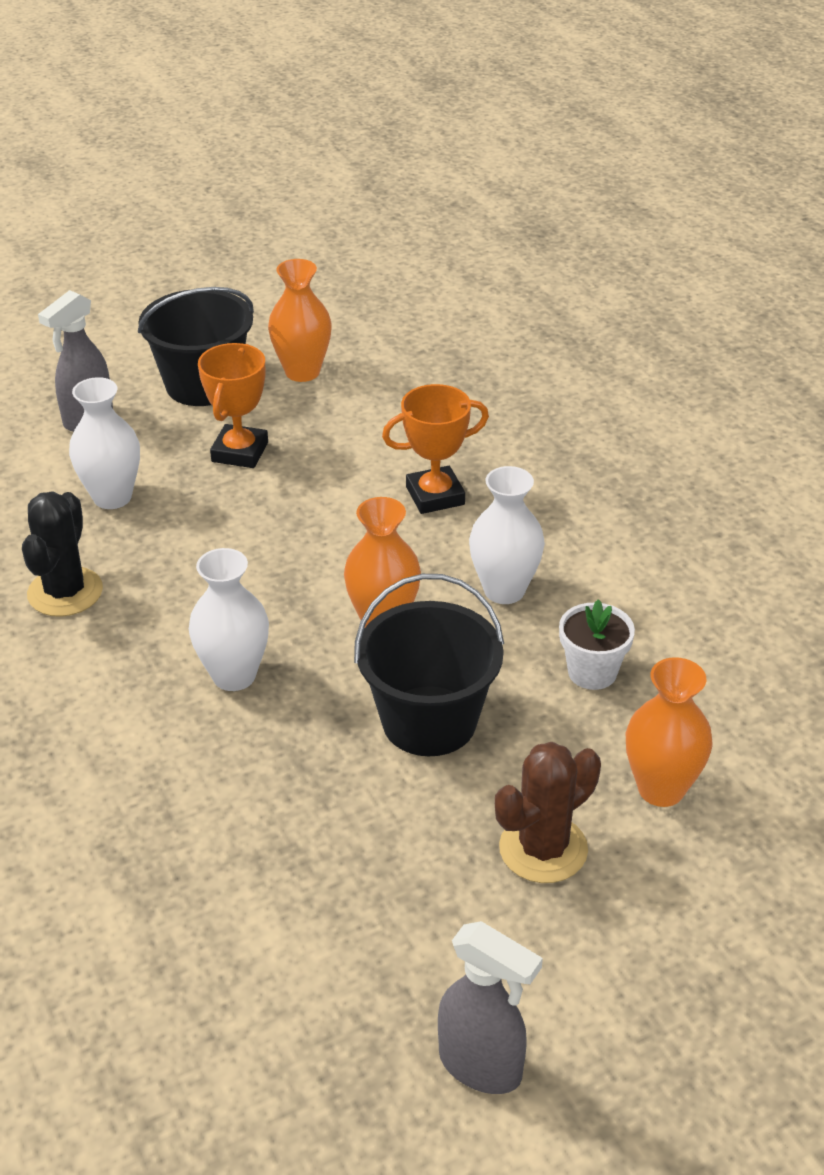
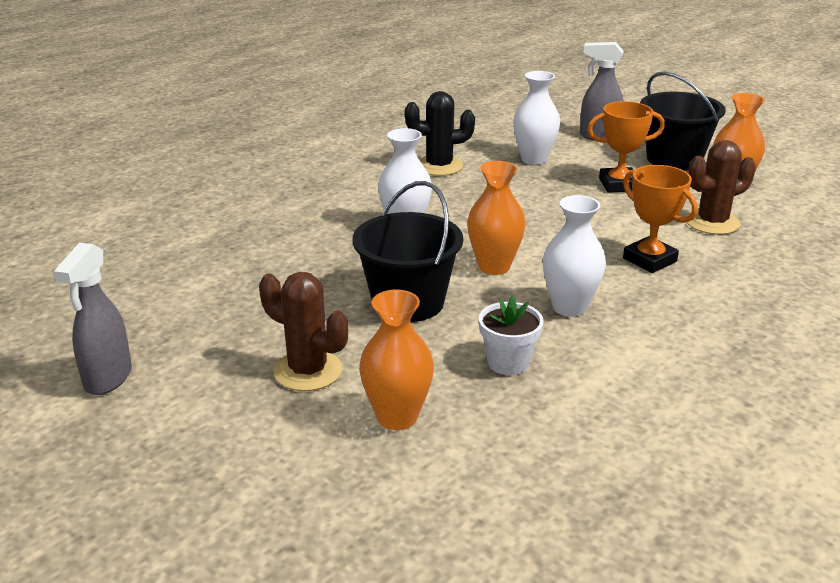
camera: 70 degrees right, 10 degrees down
none -> brown cactus [686,140,756,235]

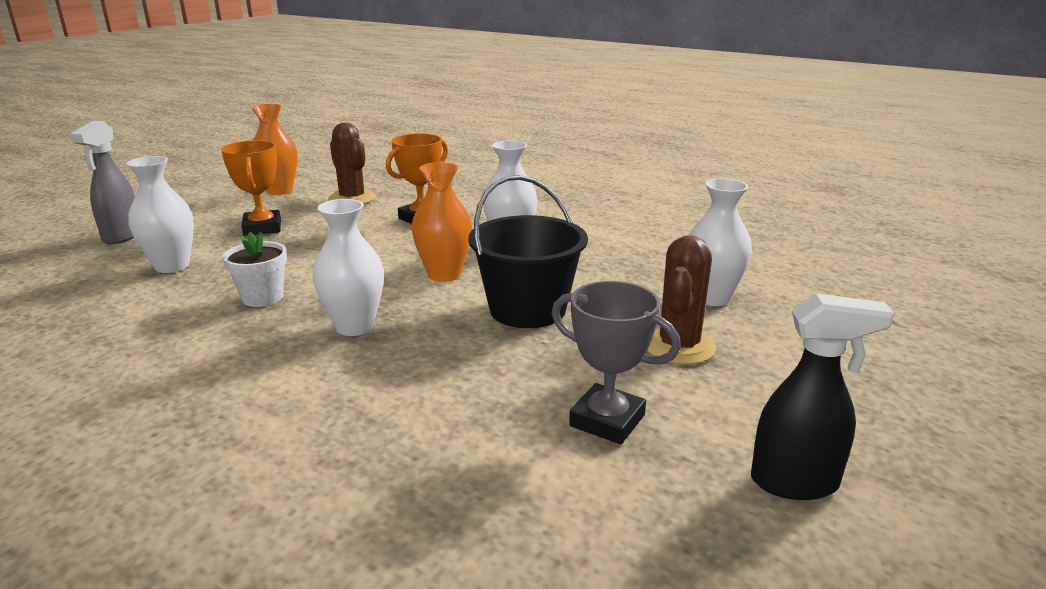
camera: 100 degrees left, 5 degrees down
grey spray bottle [53,243,132,395] -> black spray bottle [751,293,894,500]
orange vase [359,290,434,430] -> white vase [689,178,752,306]
black cactus [405,91,475,176] -> none
white flower pot [479,296,544,375] -> white flower pot moved to [222,232,287,307]
black bucket [640,72,726,171] -> none
none -> grey trophy [551,281,681,444]

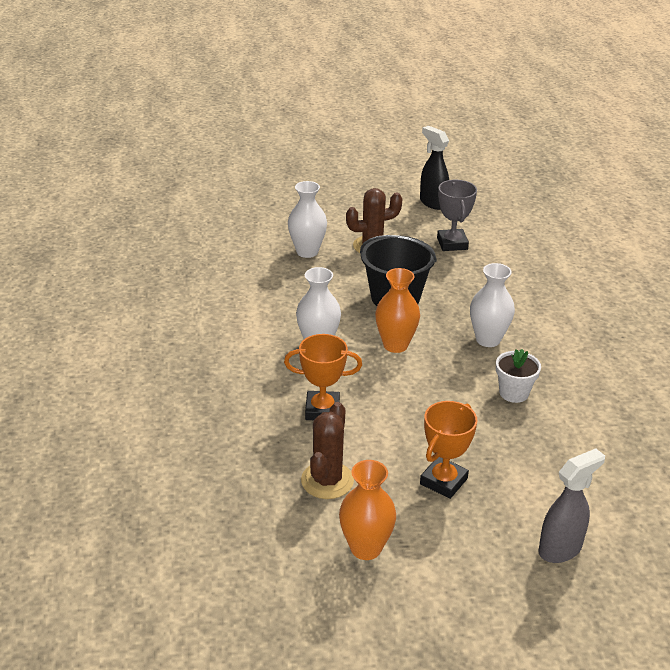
camera: 130 degrees left, 10 degrees up
white vase [126,156,194,273] -> none

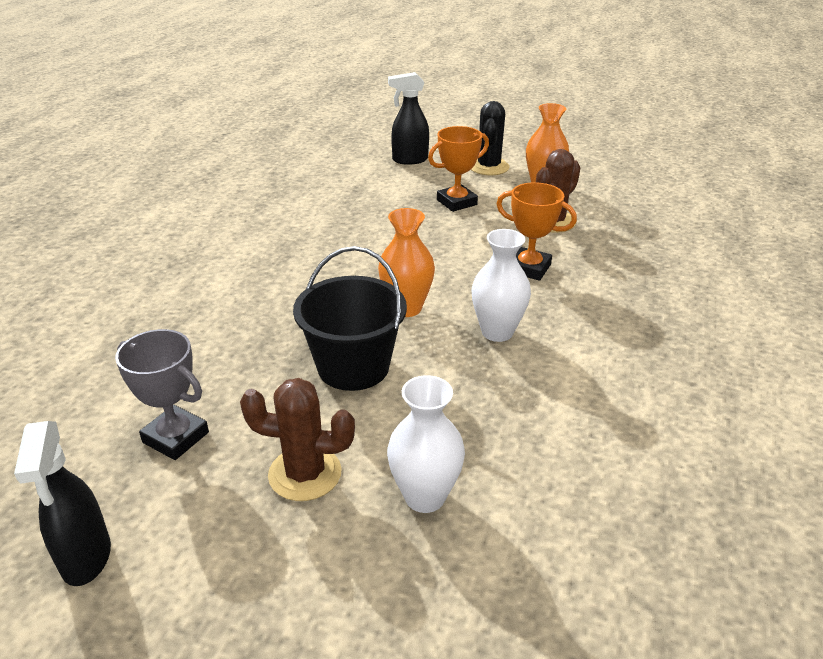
camera: 155 degrees left, 0 degrees up
grey trophy [437,180,477,251] -> grey trophy turned 75 degrees counterclockwise [115,329,209,460]
white vase [470,263,515,347] -> none
white flower pot [496,349,541,403] -> none
grey spray bottle [539,448,605,563] -> black spray bottle [388,72,429,165]
none -> black cactus [471,101,510,175]

